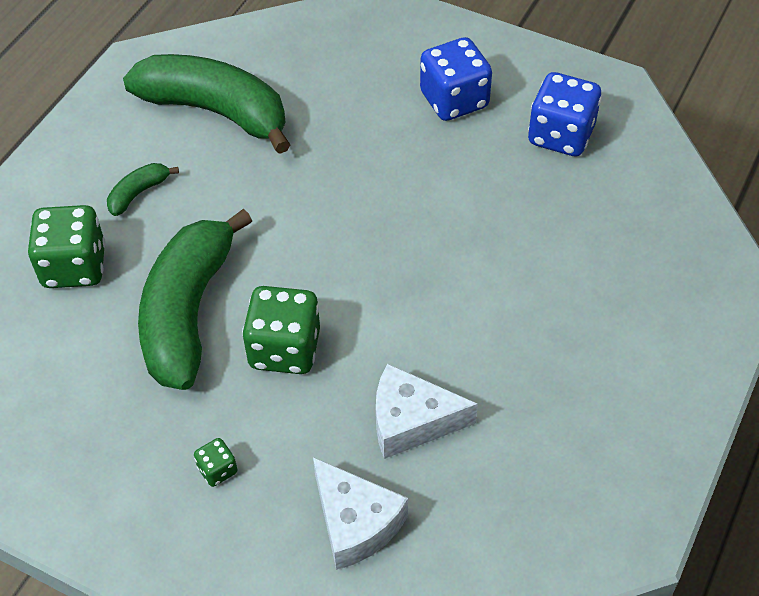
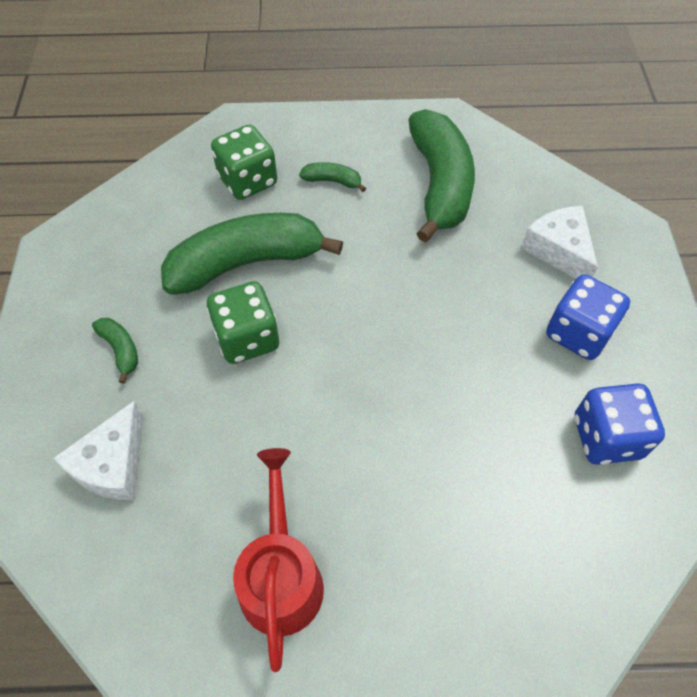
camera: 60 degrees right, 5 degrees up
green dice [194,438,238,487] -> green banana [92,318,138,383]
white cheese [376,363,478,459] -> white cheese moved to [521,206,598,279]
none -> red watering can [233,448,324,672]

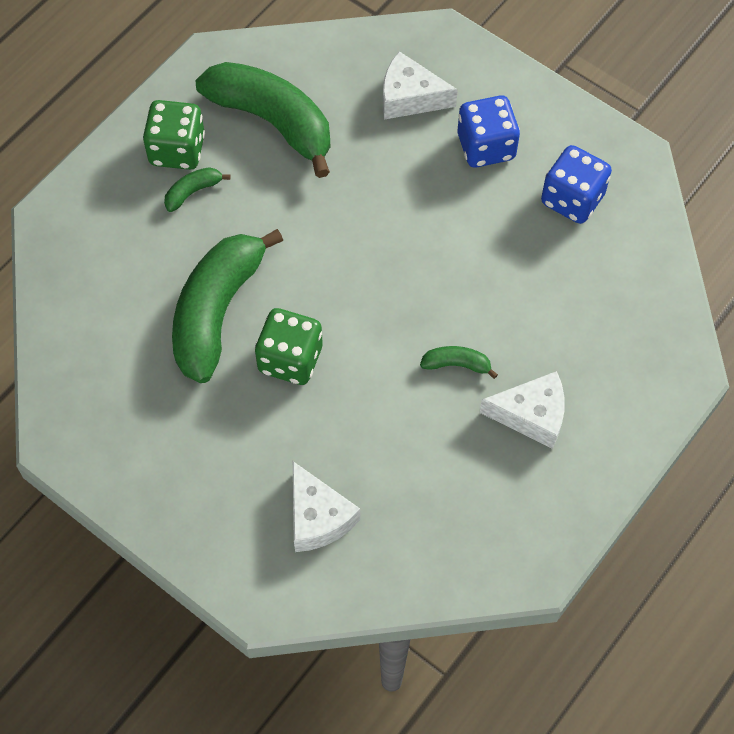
camera: 50 degrees left, 5 degrees up
green banana [92,318,138,383] -> green banana moved to [420,346,498,379]
green dice [211,124,277,200] -> green dice moved to [143,100,205,170]
red watering can [233,448,324,672] -> none
none -> white cheese [480,371,565,449]

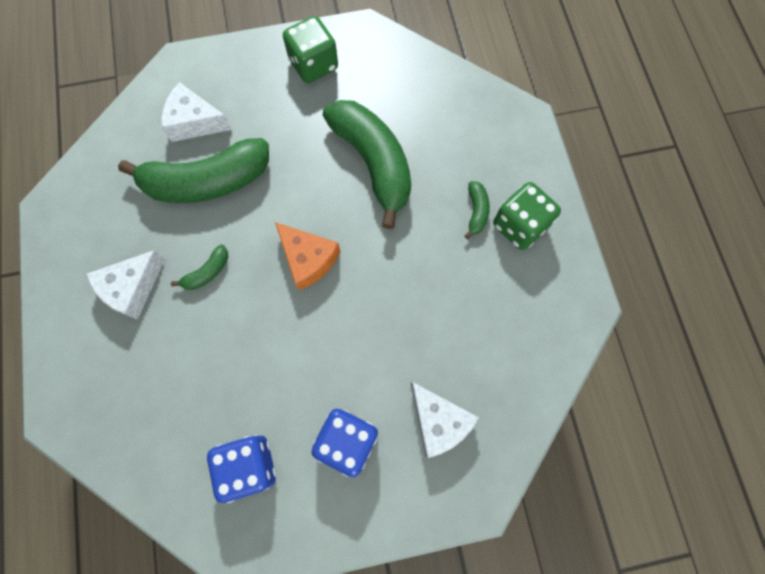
camera: 130 degrees right, 10 degrees up
green banana [196,62,330,178] -> green banana moved to [118,138,269,203]
green dice [255,308,323,385] -> green dice moved to [283,16,338,83]
white cheese [383,51,458,120] -> white cheese turned 90 degrees clockwise [411,382,479,458]
none -> orange cheese [275,222,340,290]

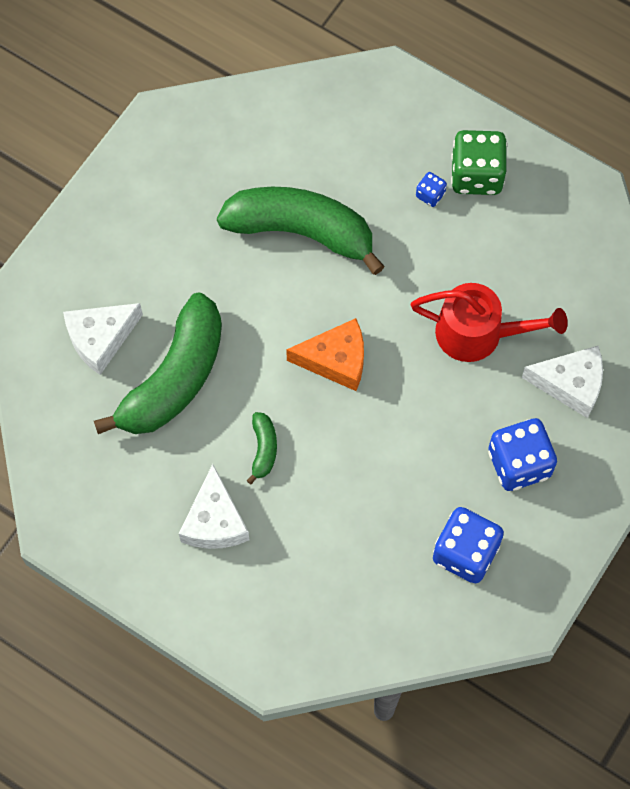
camera: 45 degrees left, 5 degrees down
green dice [283,16,338,83] -> none
green banana [465,181,490,239] -> blue dice [416,172,447,207]
none -> red watering can [411,283,568,362]

